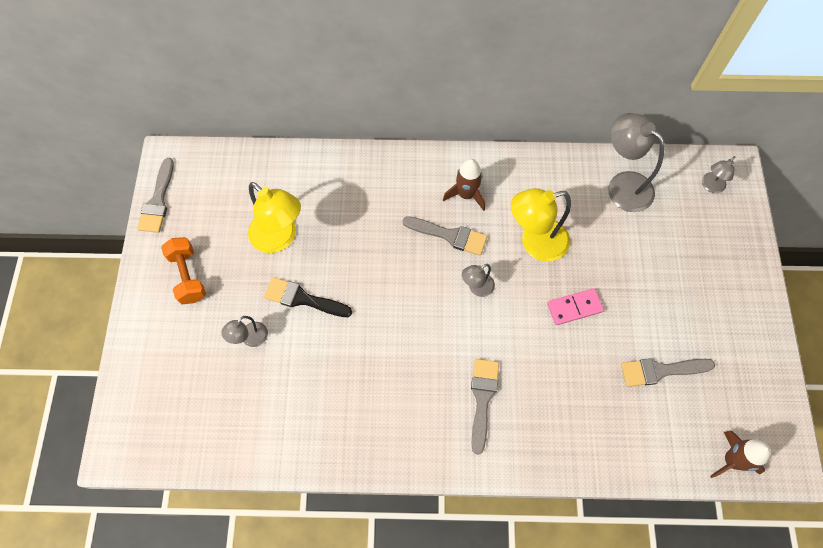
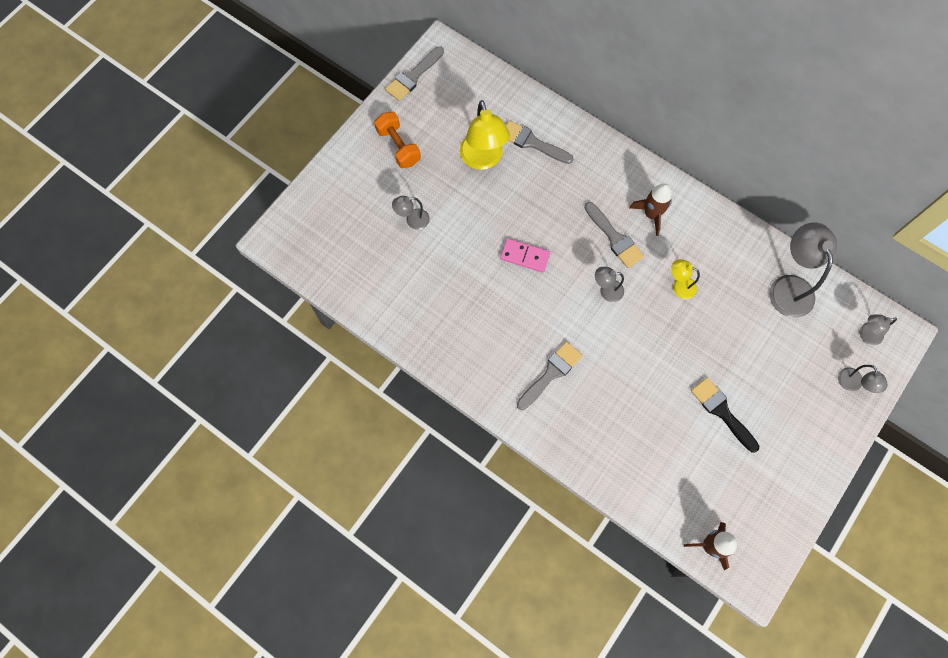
camera: 35 degrees right, 5 degrees up
orange dumbbell [161,237,206,305] -> orange dumbbell turned 45 degrees counterclockwise [374,112,421,168]
black brush [264,277,352,317] -> black brush moved to [691,377,759,452]
yellow lamp [511,188,571,262] -> yellow lamp [671,259,700,299], size x0.52
pink domino [547,288,604,325] -> pink domino moved to [500,238,550,273]
grey brush [621,358,715,387] -> grey brush moved to [506,121,574,164]
none -> grey lamp [838,365,888,393]

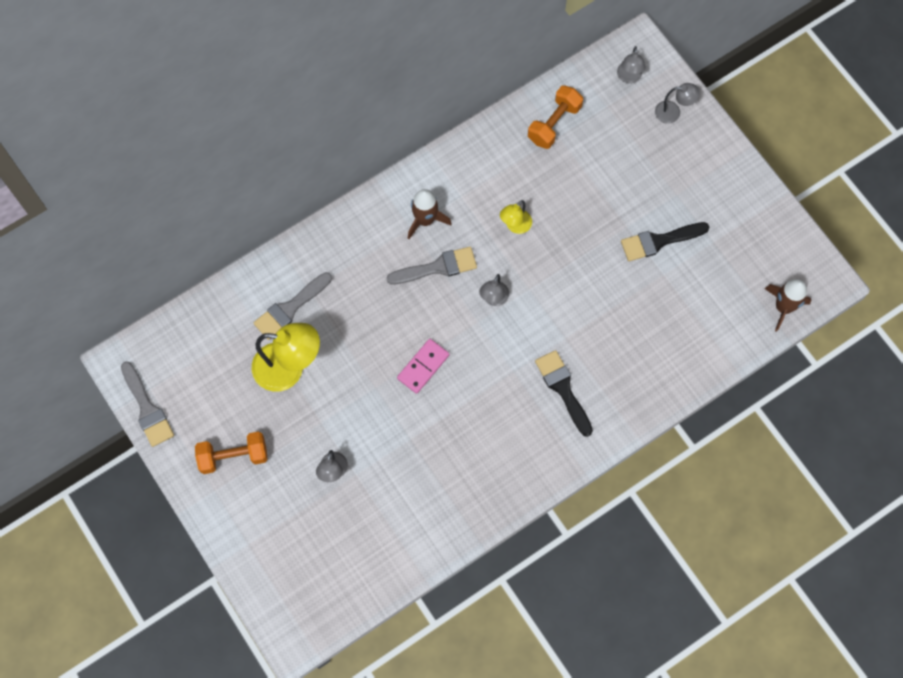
camera: 70 degrees left, 0 degrees up
grey brush [517,341,583,410] -> black brush [535,350,593,437]
grey lamp [769,222,837,318] -> orange dumbbell [528,85,583,149]

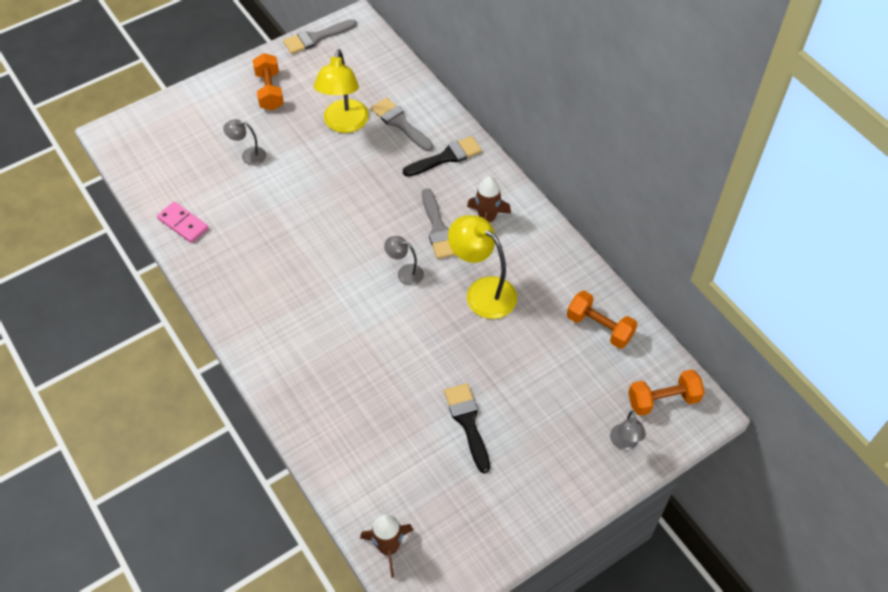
camera: 90 degrees right, 15 degrees down
pink domino [397,339,449,394] -> pink domino moved to [157,201,209,243]
yellow lamp [500,200,532,234] -> yellow lamp [448,215,517,319], size x1.91
black brush [535,350,593,437] -> black brush moved to [403,136,482,177]
grey lamp [617,46,646,83] -> orange dumbbell [628,369,705,416]

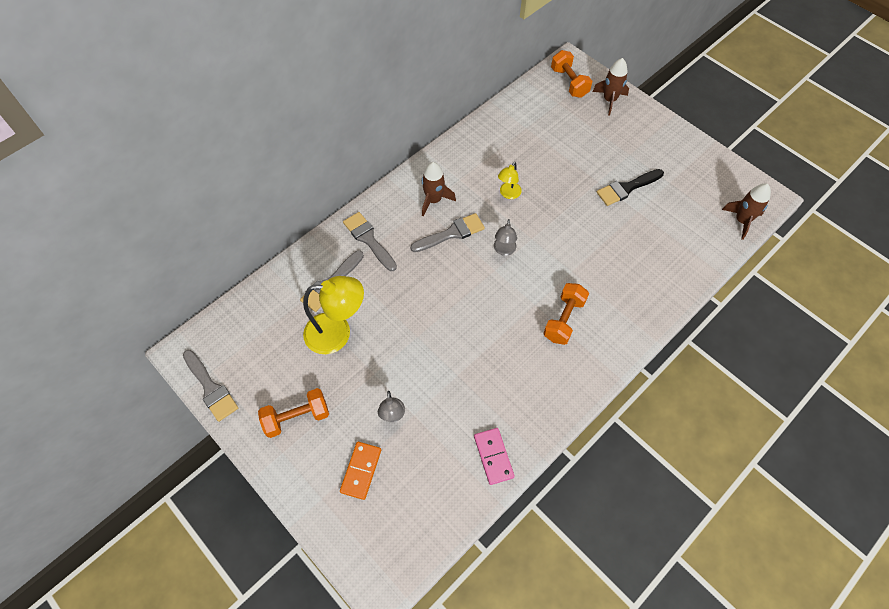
camera: 100 degrees left, 5 degrees up
pink domino [157,201,209,243] -> pink domino turned 45 degrees counterclockwise [474,428,515,485]
black brush [403,136,482,177] -> grey brush [343,212,397,271]
yellow lamp [448,215,517,319] -> yellow lamp [498,162,522,199], size x0.52
orange dumbbell [567,291,637,349] -> orange dumbbell moved to [543,283,589,345]
grey lamp [610,410,646,450] -> brown rocket [592,58,629,116]
none -> orange domino [340,442,381,500]

